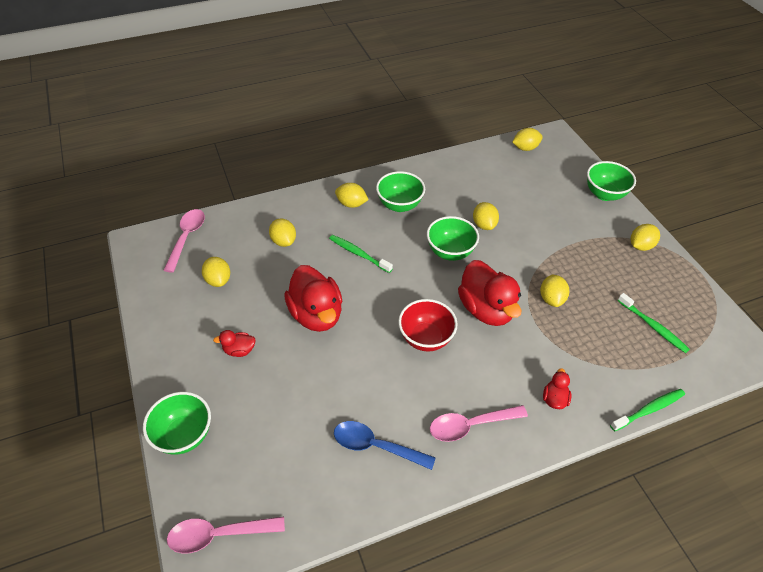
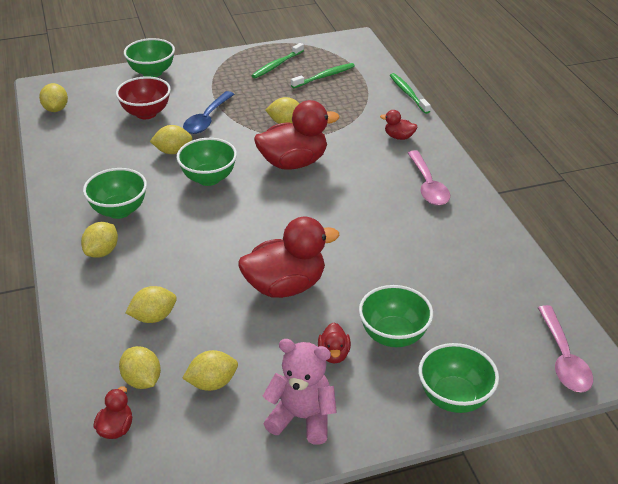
camera: 85 degrees left, 10 degrees down
pink spoon [163,209,205,273] -> red duck [94,386,132,439]
green toothbrush [329,235,393,273] -> green toothbrush moved to [252,43,304,78]
blue spoon [334,421,436,470] -> blue spoon moved to [183,91,234,134]
red bowl [398,299,457,351] -> red bowl moved to [116,76,171,119]
yellow lemon [630,224,660,251] -> yellow lemon moved to [119,346,161,389]
none -> pink teddy bear [263,339,337,445]
none -> green bowl [359,285,433,347]

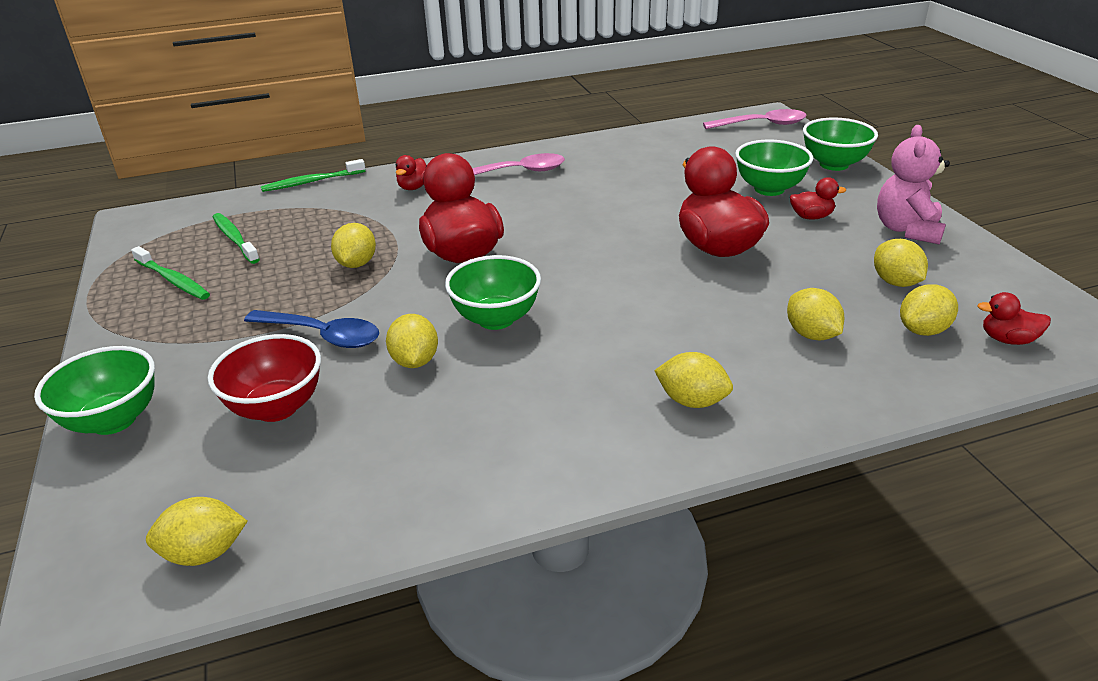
camera: 90 degrees left, 5 degrees down
green bowl [83,168,147,219] -> none

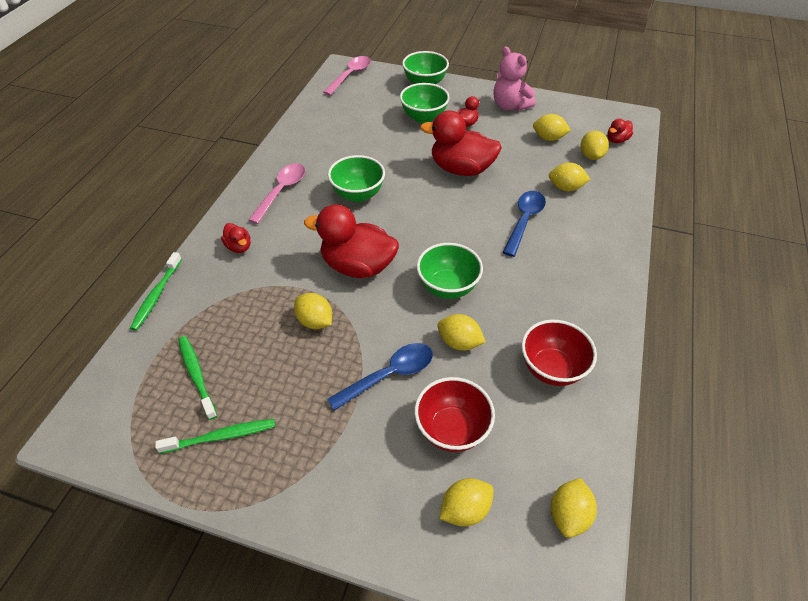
camera: 55 degrees left, 15 degrees up
green bowl [34,346,155,435] -> green bowl moved to [328,155,385,202]
green toothbrush [213,213,260,264] -> green toothbrush turned 60 degrees clockwise [178,336,217,420]
yellow lemon [654,352,733,408] -> yellow lemon moved to [439,478,494,527]
none -> blue spoon [503,191,546,257]
none -> red bowl [521,320,597,386]

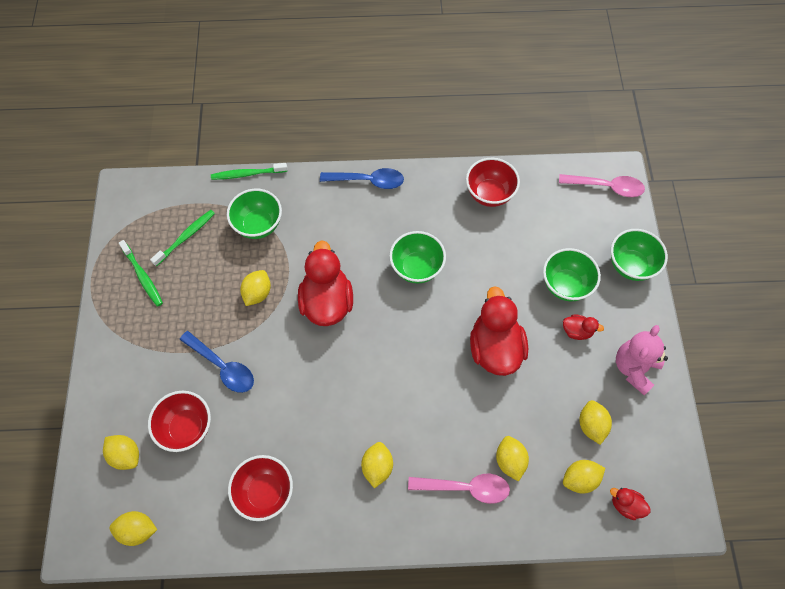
camera: 70 degrees right, 15 degrees up
red duck [221,223,250,253] -> none
pink spoon [248,163,305,224] -> pink spoon moved to [408,473,510,504]
green bowl [417,243,483,299] -> green bowl moved to [227,189,282,239]
yellow lemon [437,314,486,351] -> yellow lemon moved to [361,442,393,488]
blue spoon [503,191,546,257] -> blue spoon moved to [320,168,404,189]
none -> red bowl [466,158,520,207]

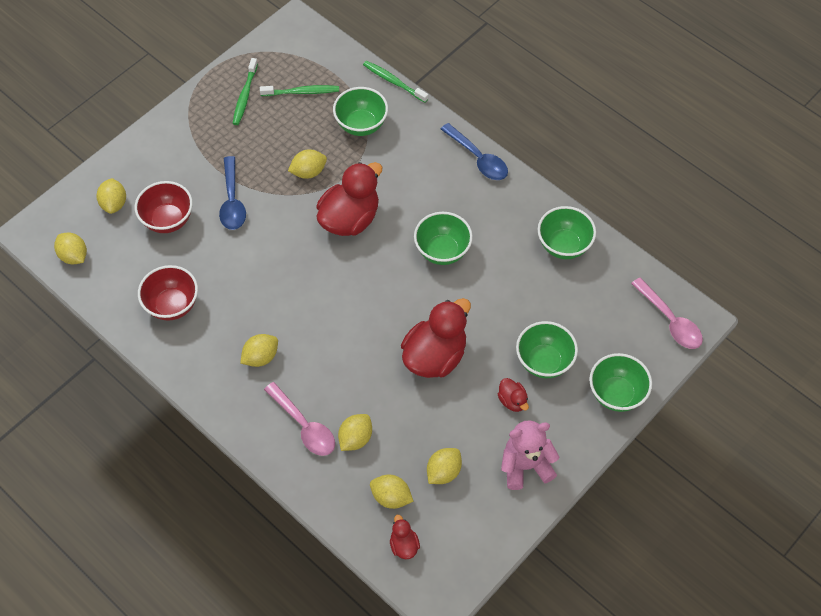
camera: 45 degrees right, 5 degrees down
red bowl [466,158,520,207] -> green bowl [537,206,596,259]

